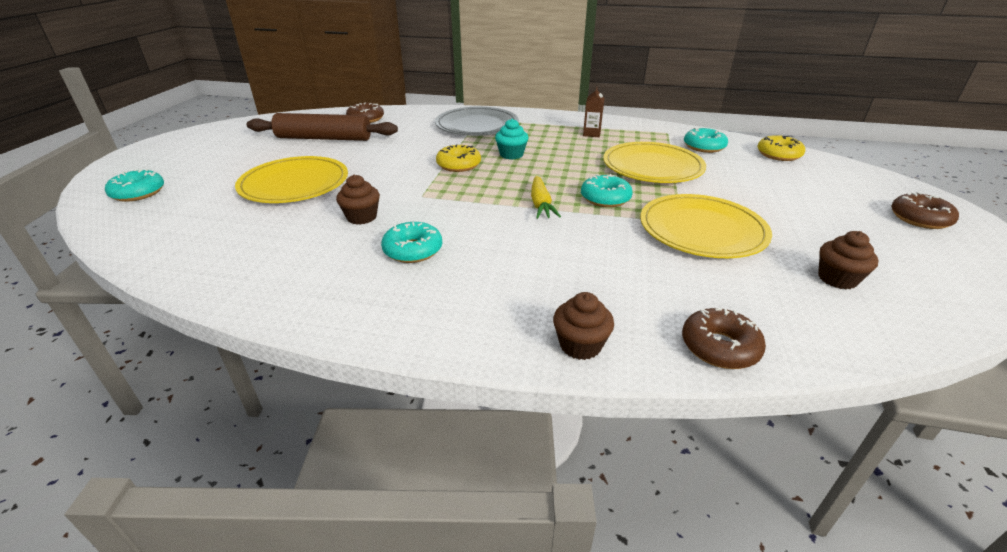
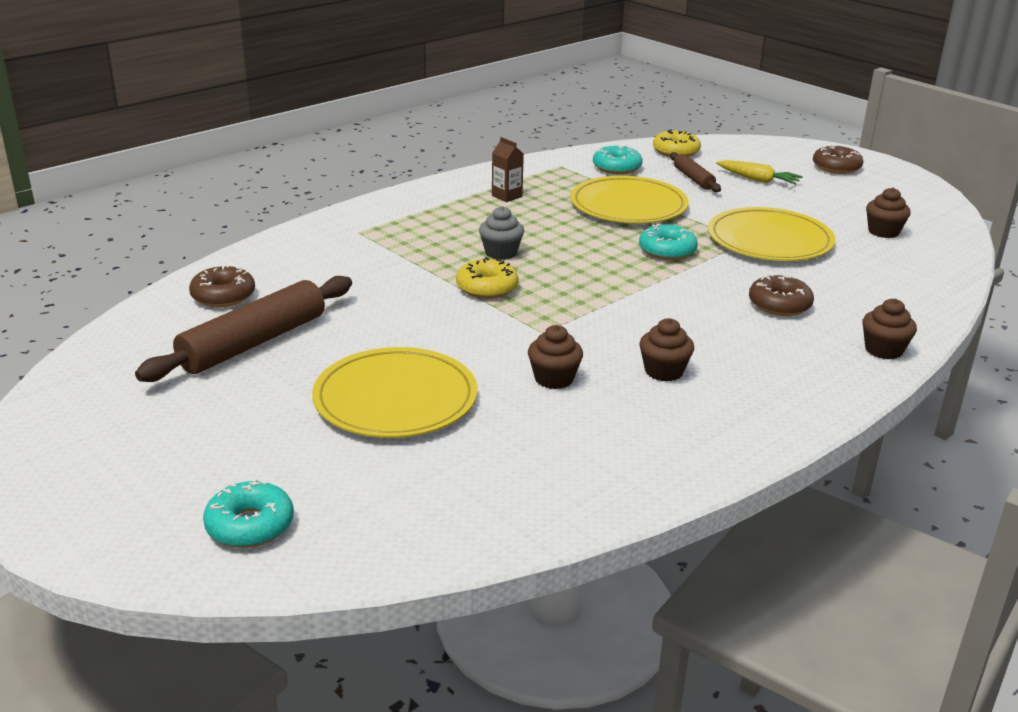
camera: 55 degrees left, 5 degrees down
turquoise donut [381,222,442,263] -> brown cupcake [639,318,694,382]
grey plate [435,107,519,136] -> none
turquoise cupcake [495,119,528,160] -> grey cupcake [479,206,524,260]
yellow carrot [531,176,561,219] -> yellow carrot moved to [716,160,803,185]
brown donut [682,308,766,369] -> brown donut moved to [749,274,814,316]
none -> brown rolling pin [670,152,721,192]

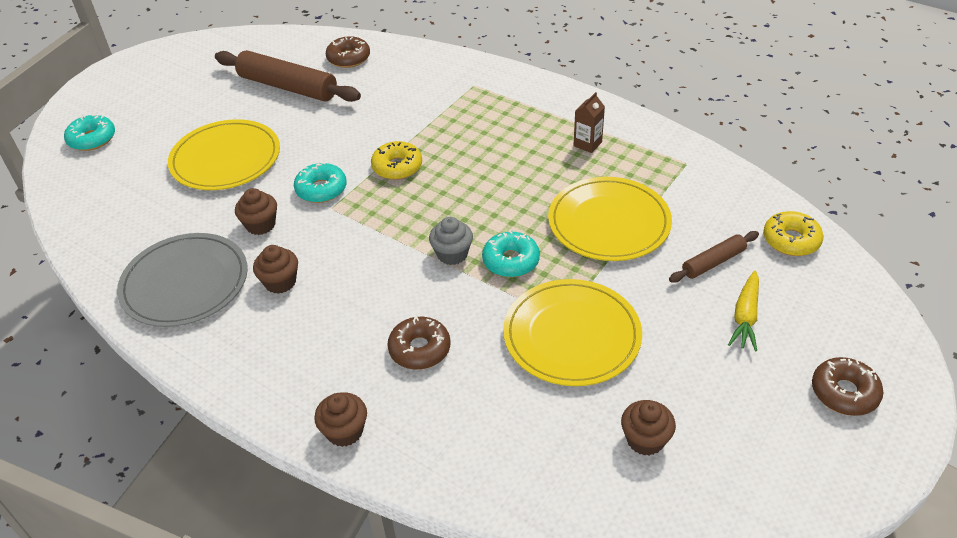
camera: 80 degrees right, 15 degrees up
grey cupcake [479,206,524,260] -> grey cupcake moved to [429,217,473,265]
turquoise donut [593,146,643,174] -> turquoise donut moved to [294,162,347,203]
none -> grey plate [117,233,248,327]

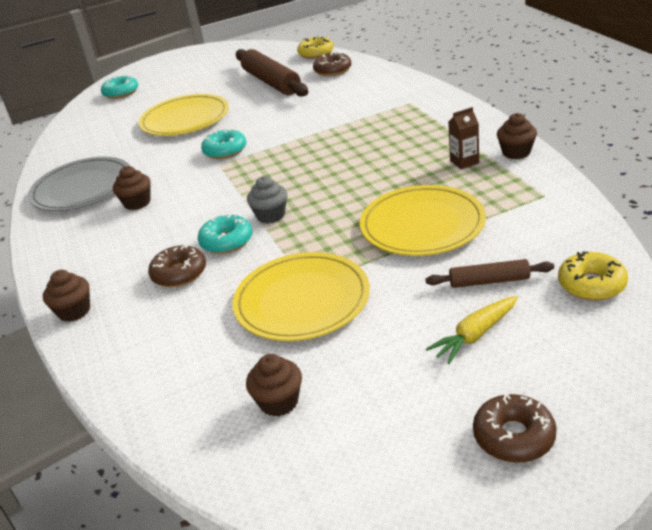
camera: 35 degrees right, 10 degrees down
brown cupcake [235,188,277,235] -> brown cupcake moved to [497,113,537,159]
yellow donut [371,141,422,180] -> yellow donut moved to [297,37,334,59]
turquoise donut [482,231,540,277] -> turquoise donut moved to [198,214,252,254]

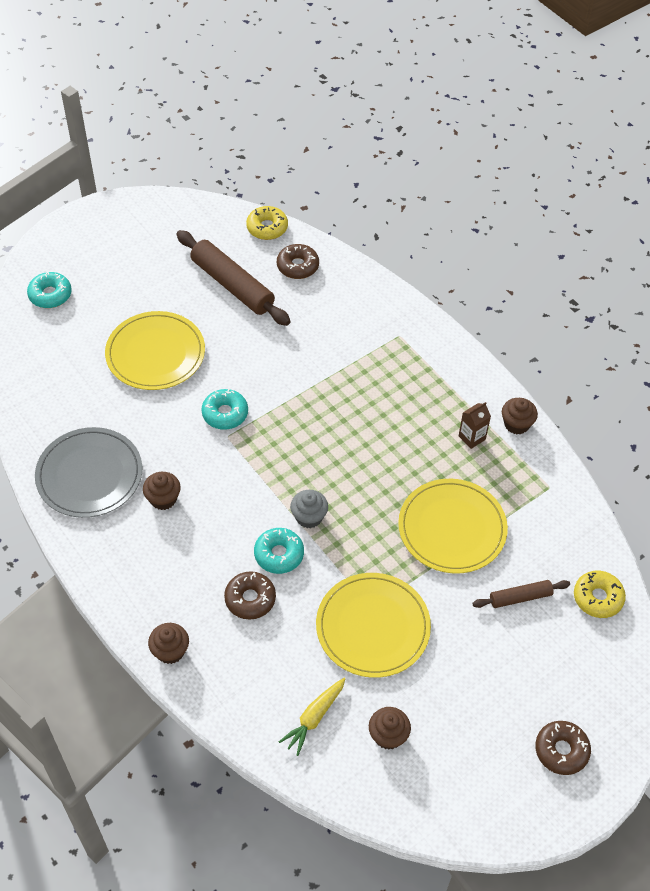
camera: 20 degrees left, 20 degrees up
yellow carrot [426,296,518,364] -> yellow carrot moved to [279,678,345,756]

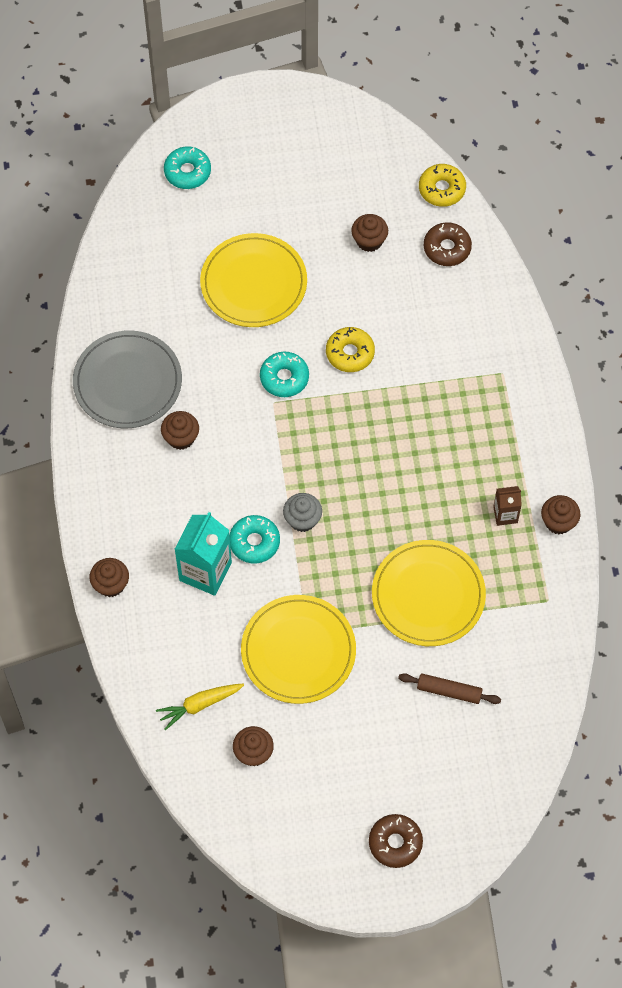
camera: 30 degrees right, 10 degrees up
brown rolling pin [176,230,291,326] -> brown cupcake [351,214,388,252]
brown donut [224,571,276,620] -> turquoise carton [174,512,232,596]
yellow donut [574,571,626,618] -> yellow donut moved to [326,327,375,372]

